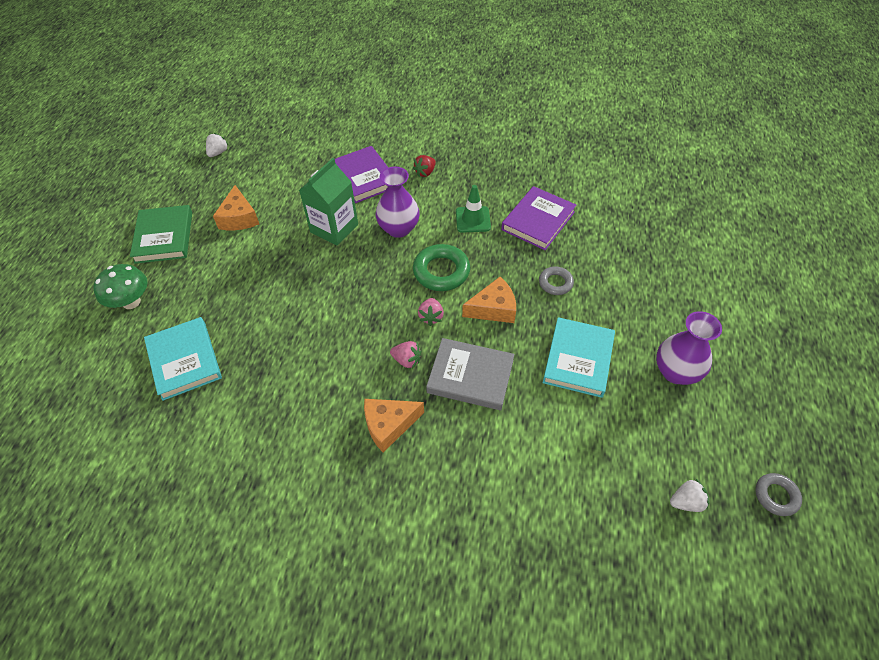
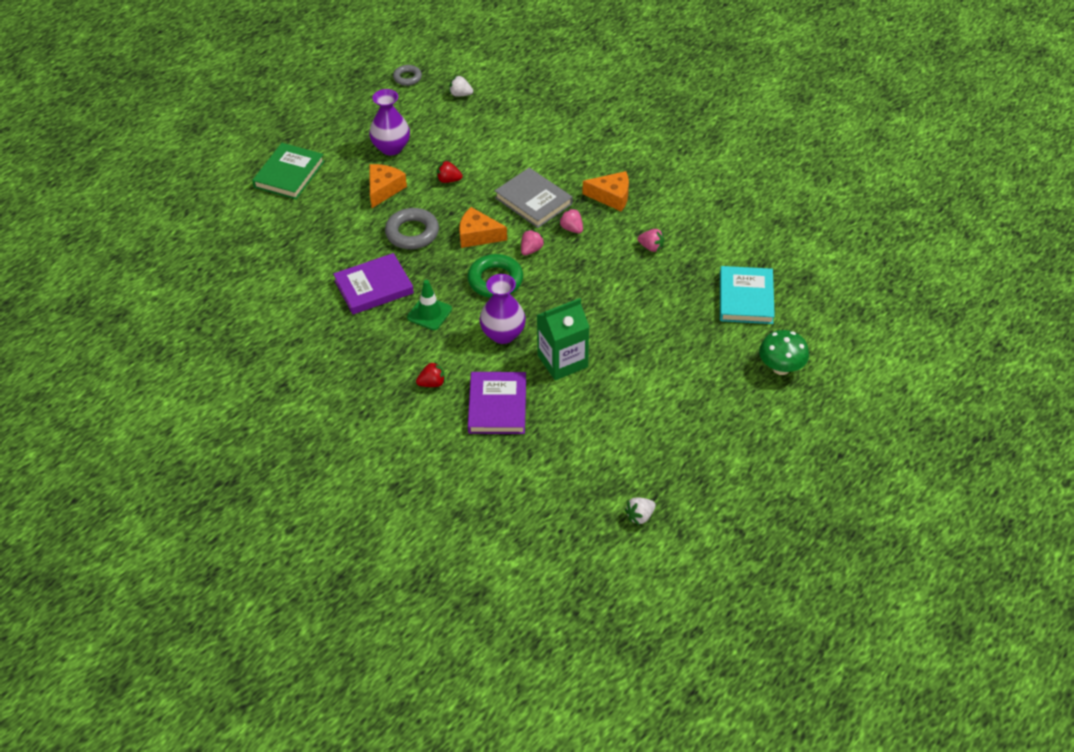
camera: 150 degrees left, 5 degrees down
green book [130,205,192,264] -> green book moved to [252,143,325,199]
orange cheese [213,185,259,230] -> orange cheese moved to [369,164,407,208]
grey ring [539,266,574,295] -> grey ring [385,208,439,249], size x1.68
turquoise book [543,317,615,398] -> red strawberry [437,161,463,183]
none -> pink strawberry [638,229,665,252]

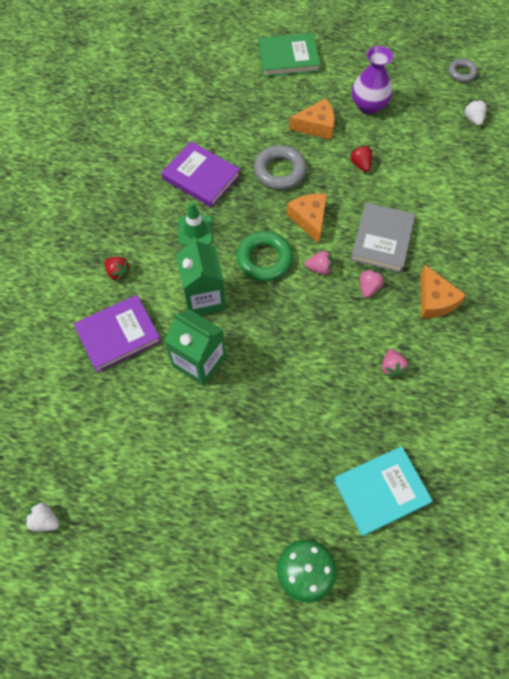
camera: 60 degrees right, 15 degrees up
purple vase [479,274,526,344] -> green carton [176,237,226,315]

